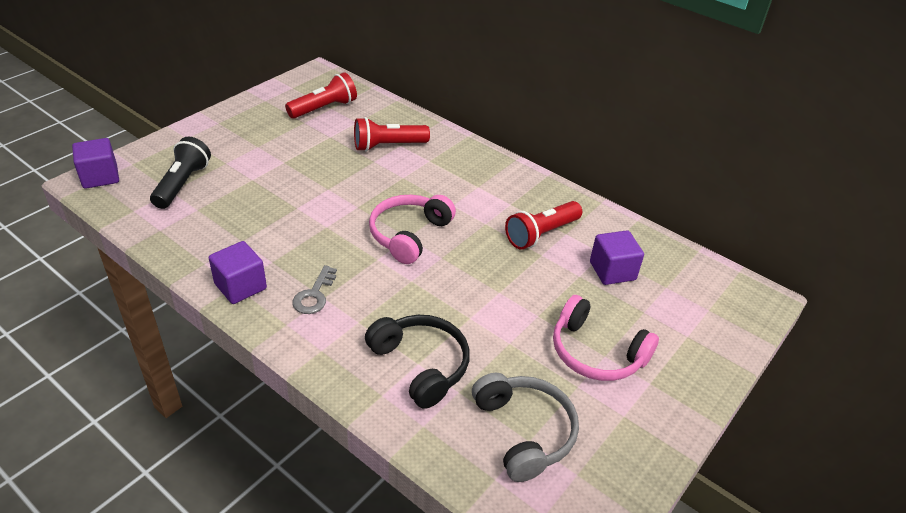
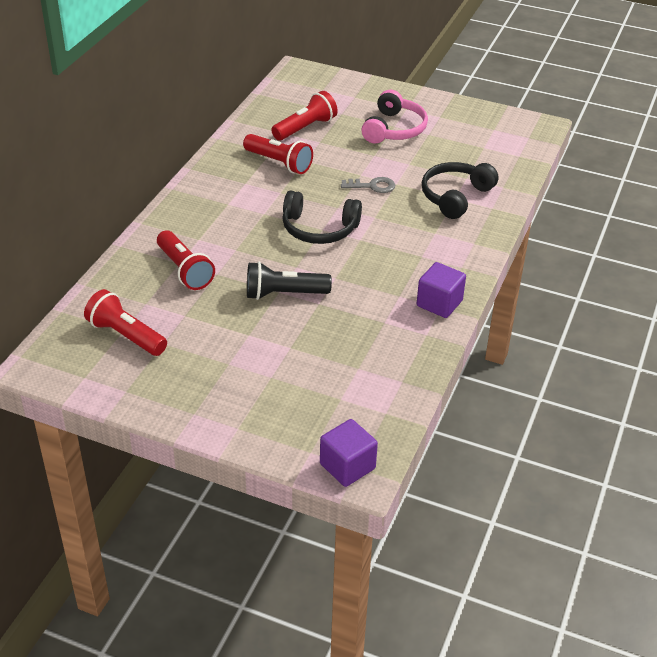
camera: 105 degrees left, 0 degrees up
black flashlight [150,137,211,209] -> black flashlight moved to [247,262,332,300]
grey key [292,265,337,314] -> grey key moved to [341,177,395,193]
pink headphones [369,195,456,264] -> black headphones [282,190,362,244]
grey headphones [472,373,579,482] -> none
purple cube [590,230,644,285] -> red flashlight [271,91,338,141]

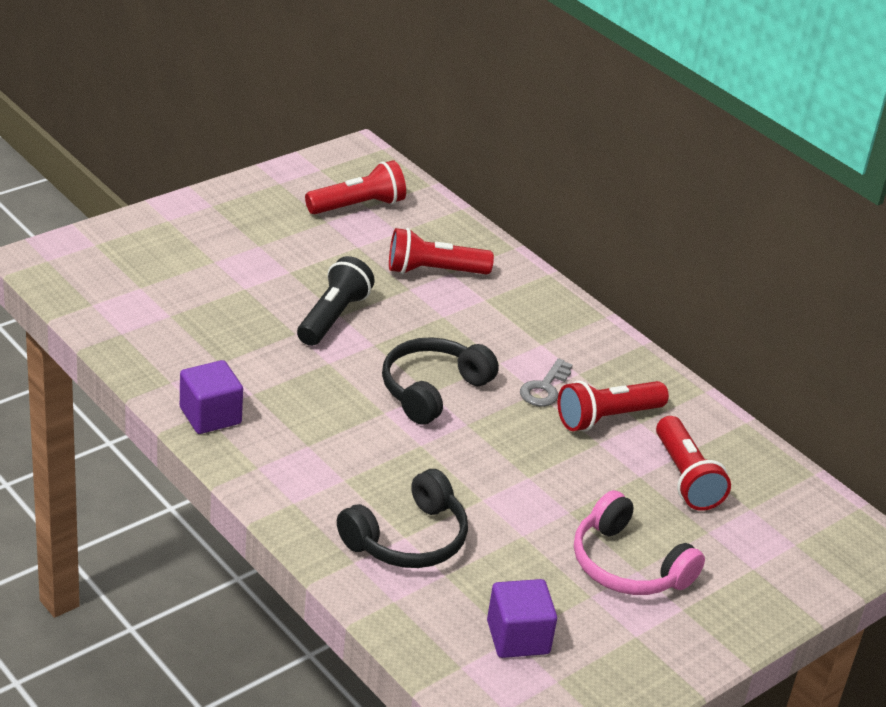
camera: 115 degrees right, 5 degrees down
purple cube [320,419,378,487] -> purple cube moved to [487,579,557,658]
grey key [341,177,395,193] -> grey key moved to [520,358,573,406]
black headphones [422,162,498,219] -> black headphones turned 75 degrees clockwise [337,469,468,568]

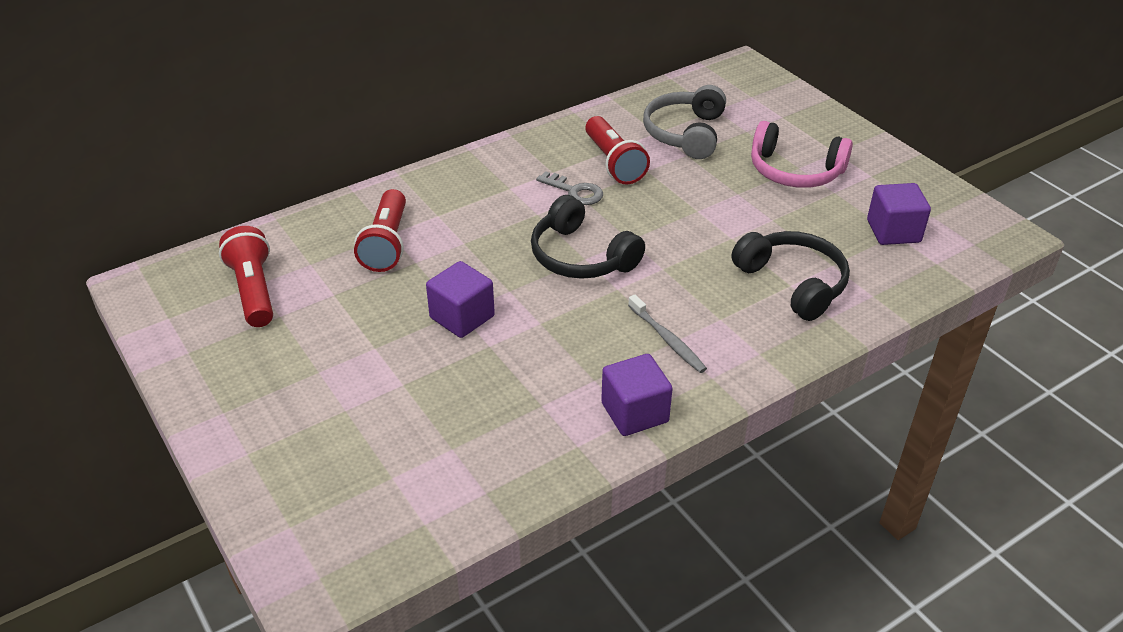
camera: 80 degrees left, 5 degrees up
black flashlight [297,256,375,346] -> purple cube [426,261,495,338]
pink headphones [574,490,705,595] -> pink headphones turned 60 degrees clockwise [751,121,853,188]
red flashlight [656,416,731,511] -> grey headphones [643,85,726,159]
none -> grey toothbrush [628,295,707,373]

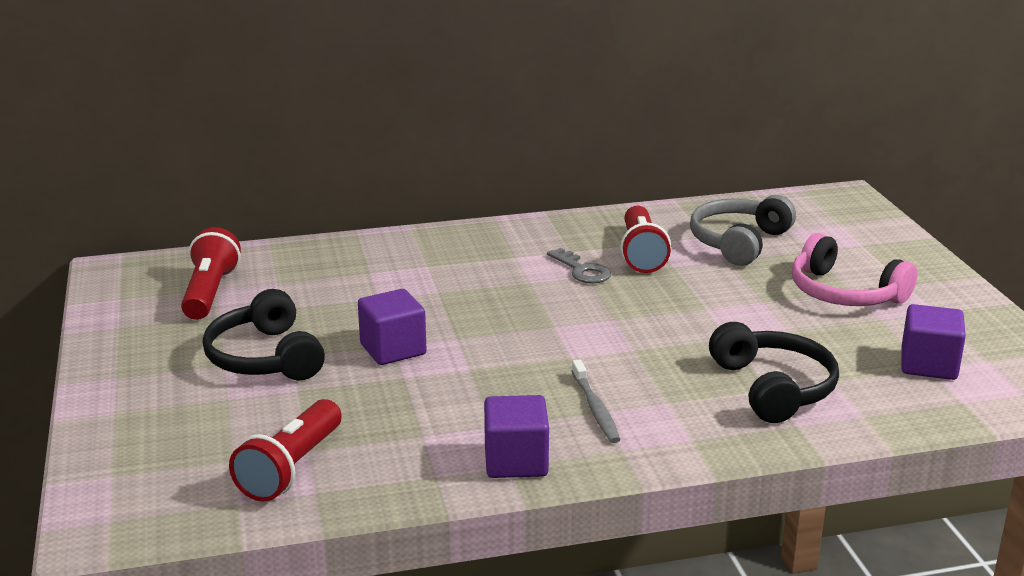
camera: 20 degrees right, 15 degrees down
red flashlight [354,189,406,272] -> red flashlight moved to [229,399,342,502]
black headphones [531,195,645,279] -> black headphones moved to [203,289,325,380]

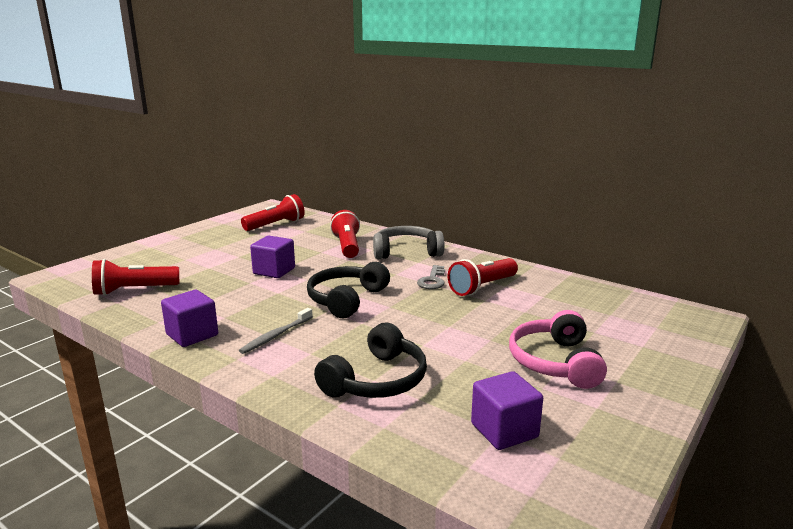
camera: 50 degrees right, 5 degrees down
black headphones [203,289,325,380] -> black headphones moved to [307,262,390,318]
grey headphones [690,195,796,266] -> grey headphones moved to [373,226,445,259]
none -> red flashlight [330,210,360,258]

